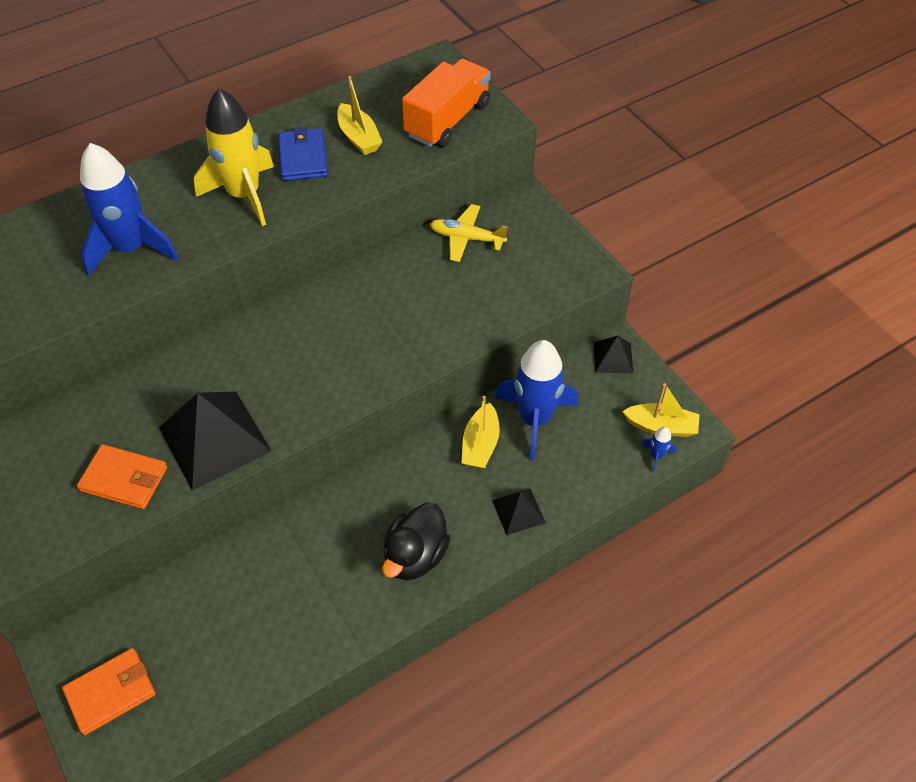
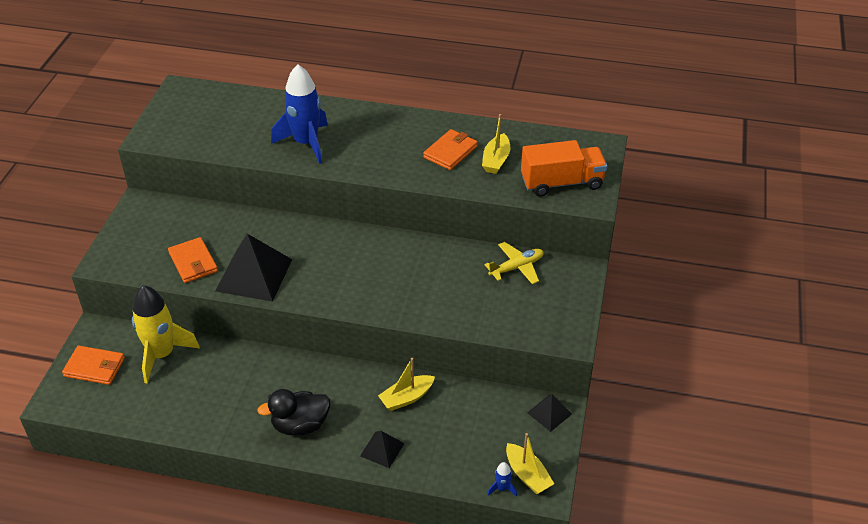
camera: 45 degrees right, 10 degrees down
yellow rocket [194,88,274,226] -> yellow rocket moved to [132,285,200,384]
blue wallet [278,127,328,181] -> orange wallet [423,129,478,170]
yellow plane [430,204,508,262] -> yellow plane turned 90 degrees clockwise [485,242,544,284]
blue rocket [495,340,578,461] -> none

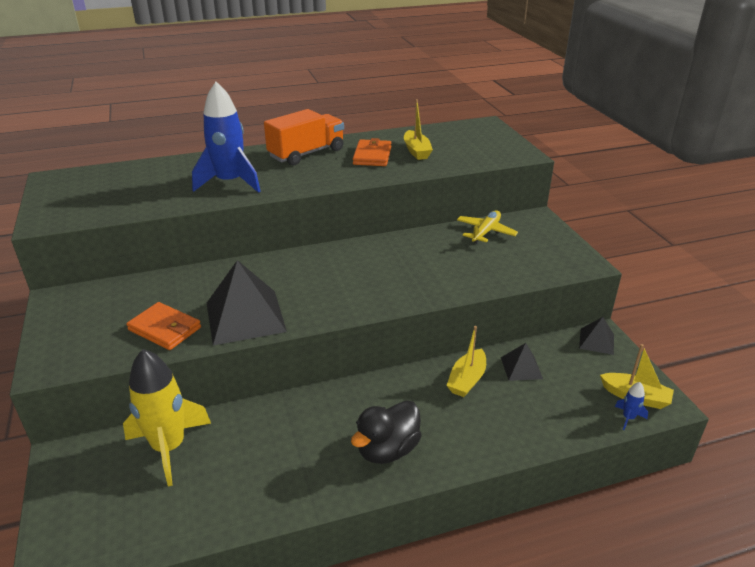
camera: 30 degrees left, 10 degrees down
orange wallet [62,345,125,385] -> none
black pyramid [360,431,405,468] -> black pyramid moved to [501,343,543,381]
orange truck [521,140,607,197] -> orange truck moved to [264,109,344,166]

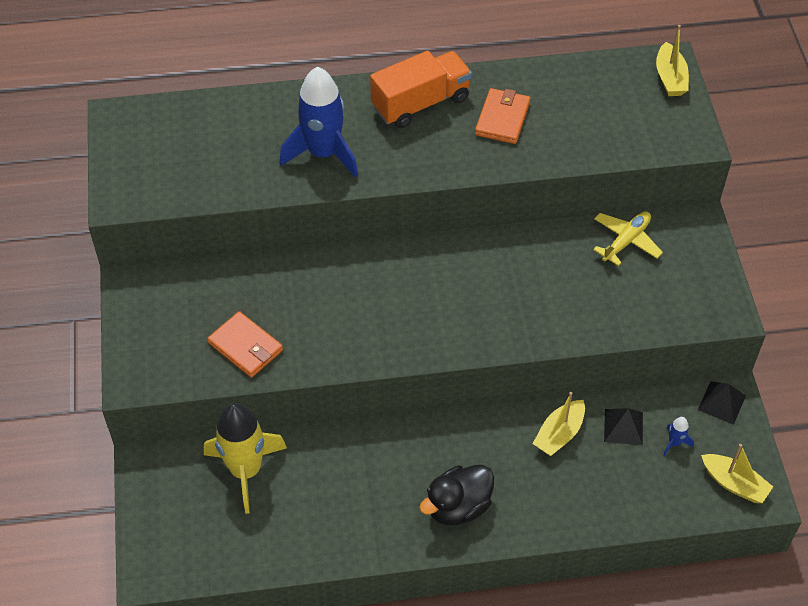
camera: 10 degrees right, 20 degrees up
black pyramid [207,260,287,345] -> none
yellow boat [404,99,433,160] -> yellow boat moved to [656,25,689,96]
blue rocket [615,382,648,430] -> blue rocket moved to [663,417,694,456]

